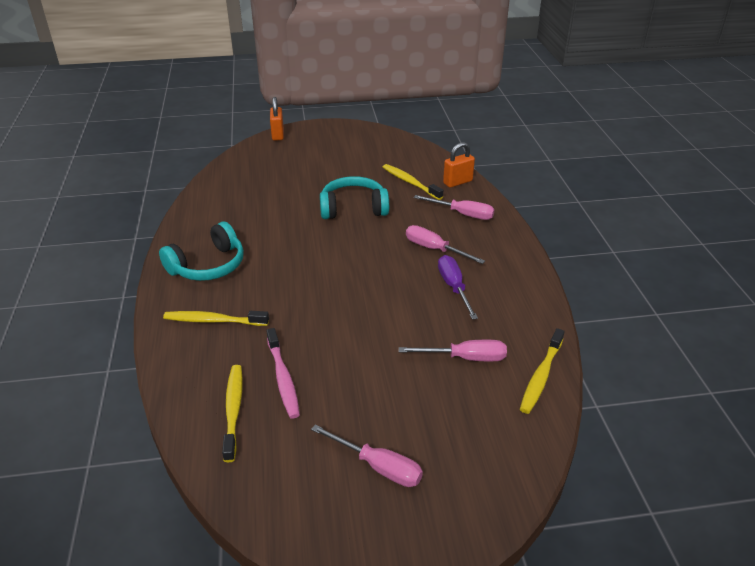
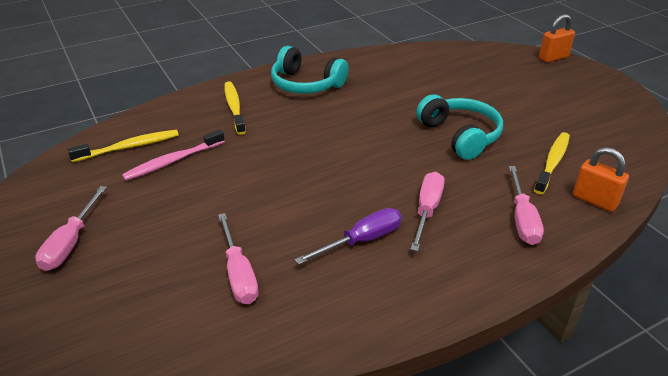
camera: 70 degrees right, 0 degrees up
yellow toothbrush [520,328,565,414] -> none

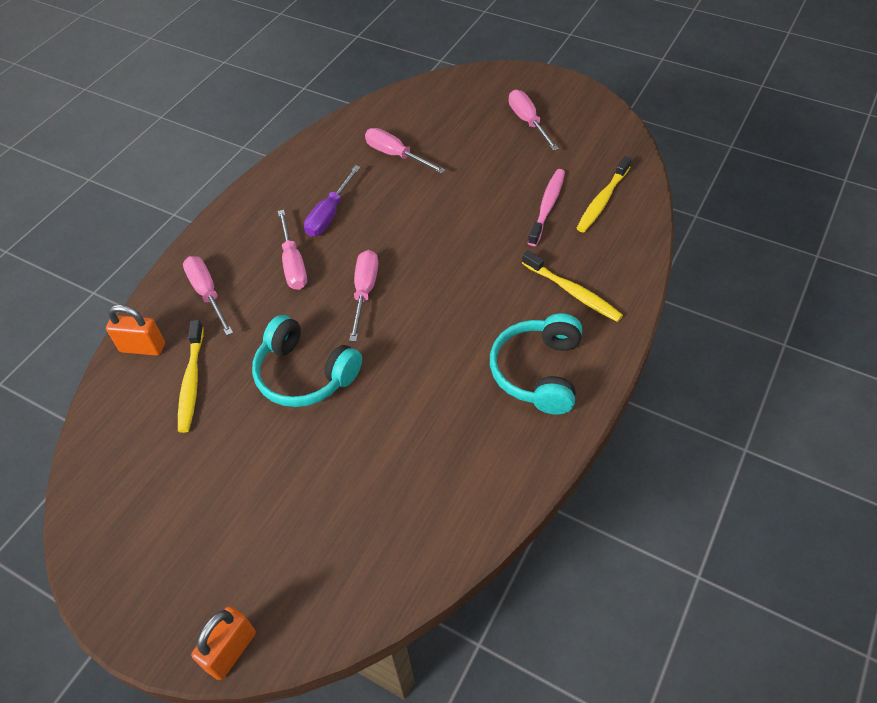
camera: 150 degrees right, 15 degrees up
turquoise headphones [271,46,349,94] -> turquoise headphones turned 75 degrees counterclockwise [490,313,582,415]
none -> pink screwdriver [349,250,378,341]

